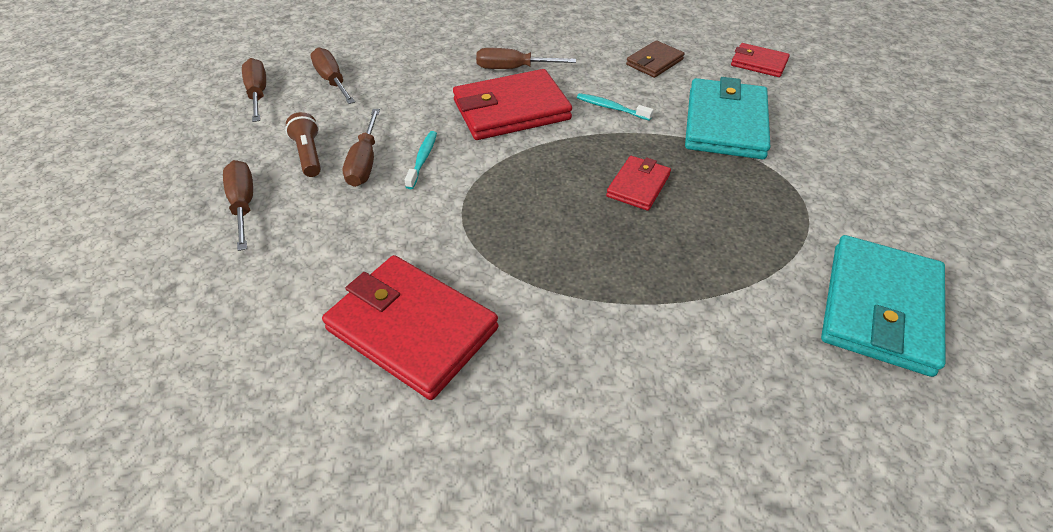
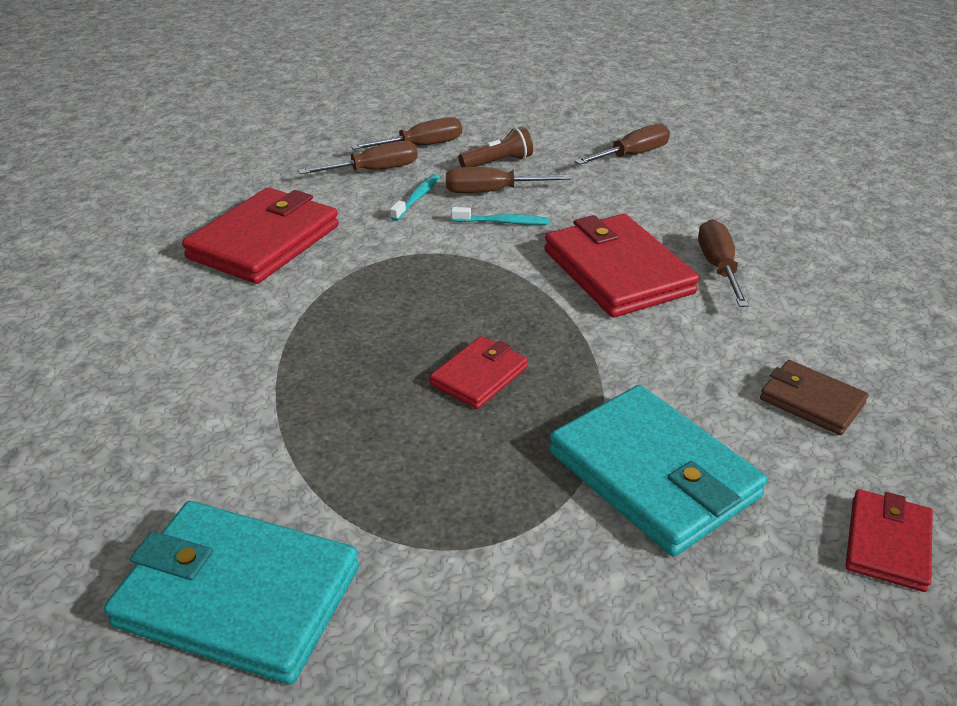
camera: 85 degrees right, 10 degrees down
brown screwdriver [242,58,266,122] -> brown screwdriver moved to [298,141,418,174]
turquoise toothbrush [577,93,654,121] -> turquoise toothbrush moved to [390,174,440,221]
red wallet [606,156,671,211] -> red wallet turned 75 degrees counterclockwise [430,336,528,409]
turquoise wallet [685,77,770,159] -> turquoise wallet turned 45 degrees clockwise [549,385,767,556]

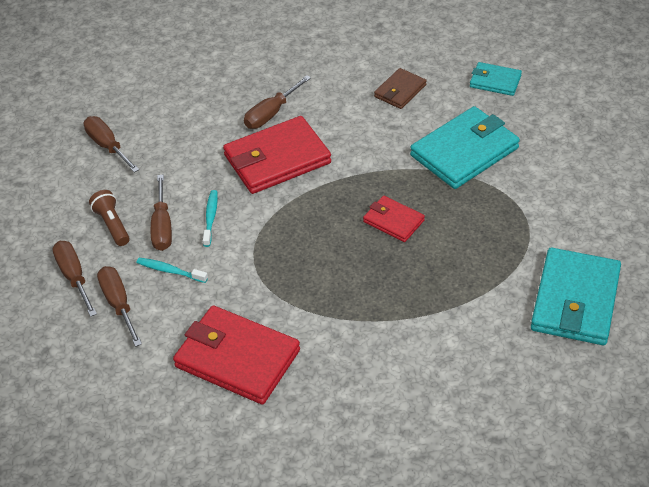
camera: 90 degrees left, 10 degrees up
brown screwdriver [698,219,749,307] -> brown screwdriver turned 45 degrees counterclockwise [244,75,311,129]
red wallet [845,489,933,592] -> turquoise wallet [470,62,522,96]

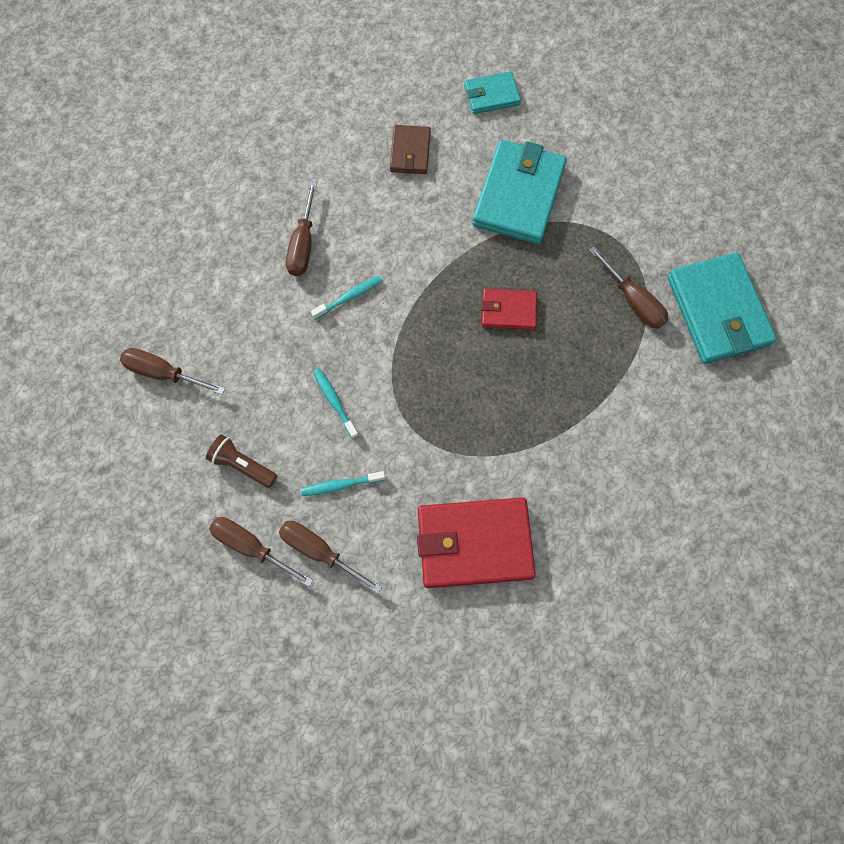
camera: 35 degrees left, 25 degrees up
brown screwdriver [151,175,172,251] -> brown screwdriver moved to [589,246,669,329]
red wallet [223,116,331,194] -> turquoise toothbrush [311,276,382,320]

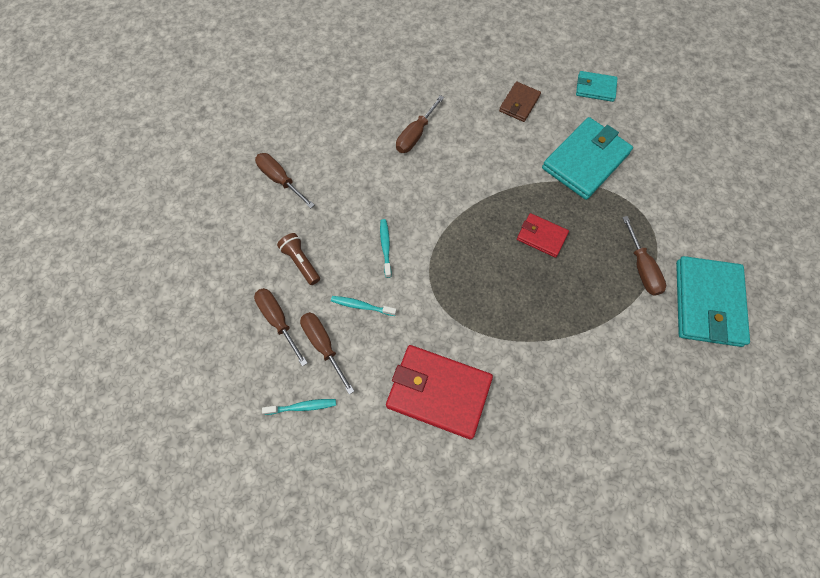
camera: 25 degrees right, 5 degrees down
turquoise toothbrush [311,276,382,320] -> turquoise toothbrush moved to [262,399,336,415]

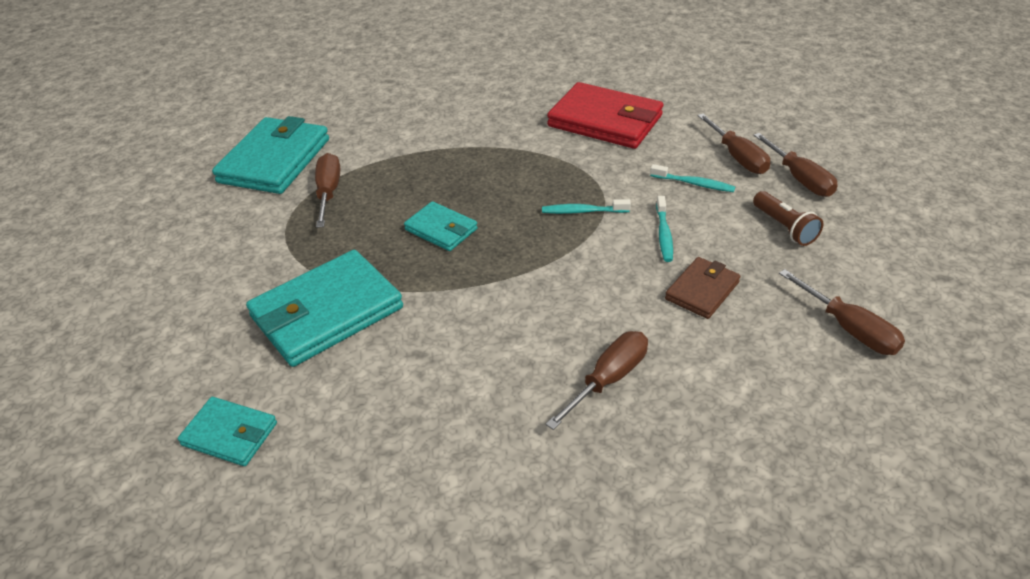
camera: 170 degrees left, 25 degrees down
turquoise toothbrush [262,399,336,415] -> turquoise toothbrush moved to [542,199,631,214]
brown wallet [499,82,541,122] -> brown wallet moved to [665,257,741,319]
red wallet [517,213,569,258] -> turquoise wallet [404,201,478,251]

